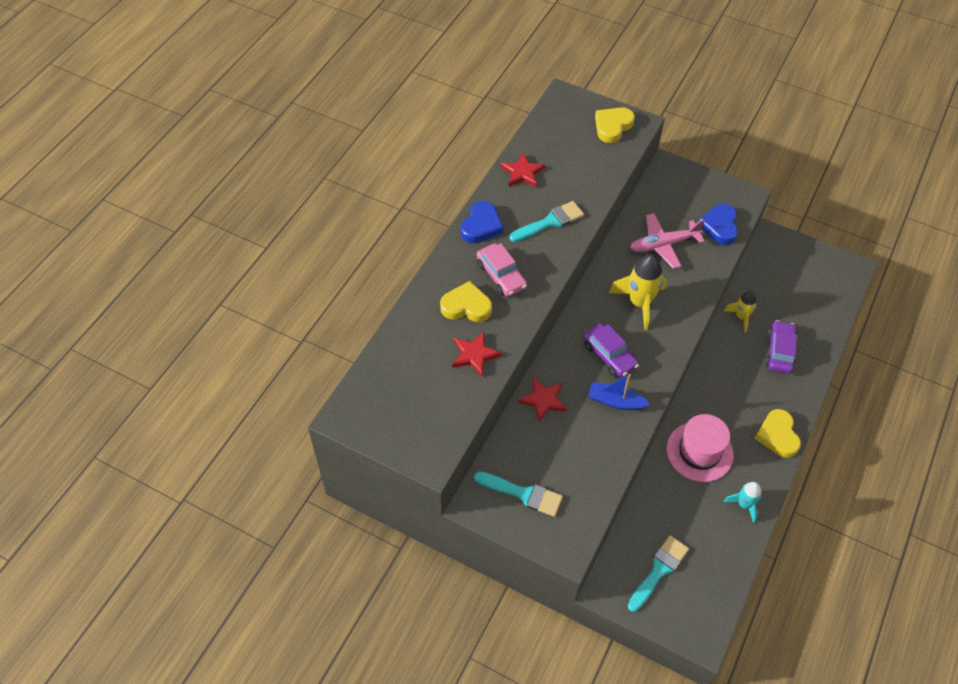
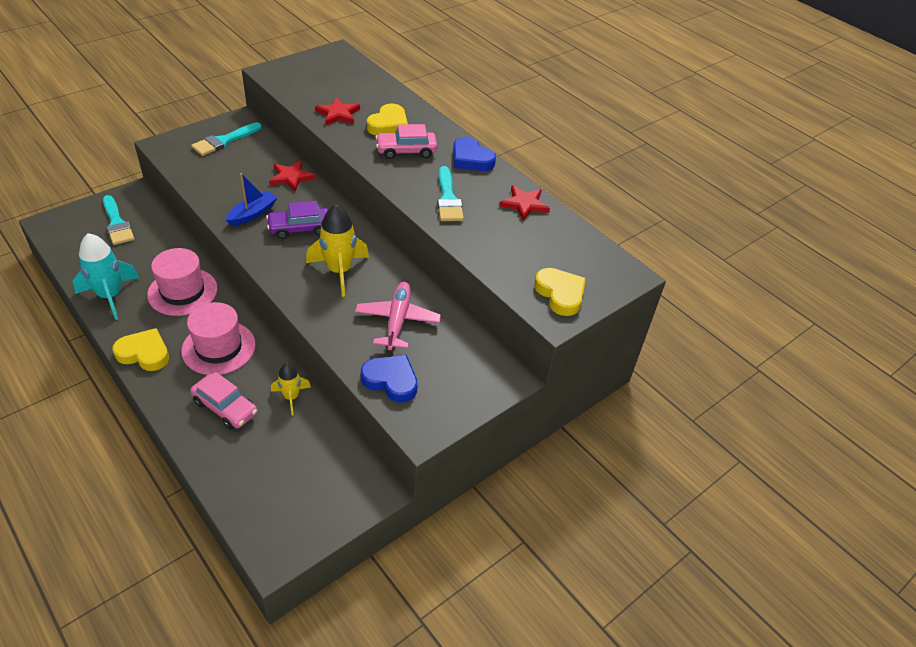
camera: 110 degrees right, 10 degrees down
turquoise rocket [724,482,762,523] -> turquoise rocket [73,233,139,320], size x1.71
purple car [765,320,798,374] -> pink car [190,372,257,429]
none -> pink hat [181,302,256,375]

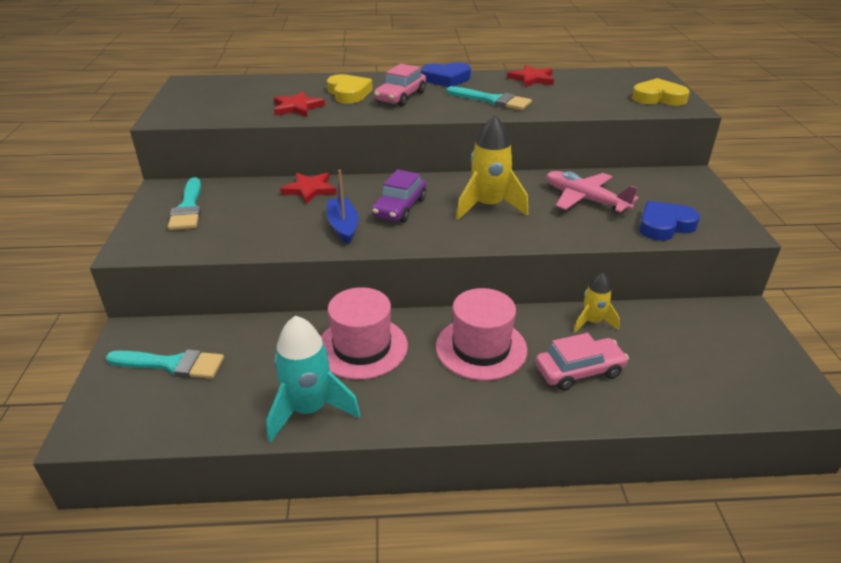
camera: 50 degrees left, 10 degrees down
yellow heart [113,328,169,371] -> none

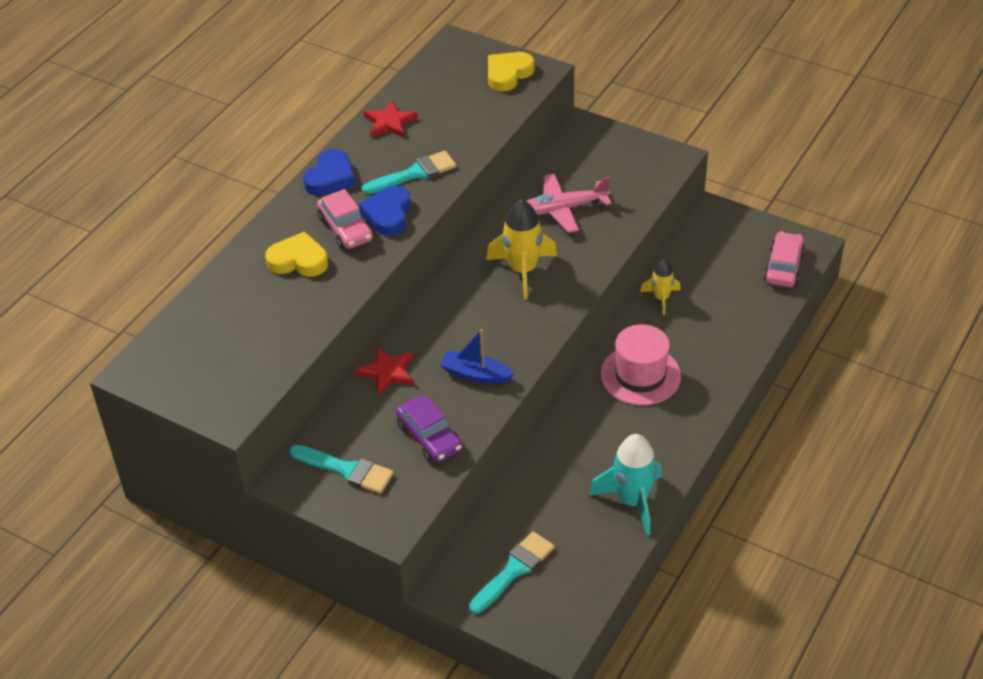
camera: 55 degrees left, 10 degrees up
red star [274,91,325,117] -> none
pink hat [321,287,408,380] -> none
purple car [372,169,426,222] -> purple car moved to [396,395,462,462]
pink car [535,333,629,391] -> pink car moved to [764,231,805,287]
blue heart [639,201,700,241] -> blue heart moved to [359,186,411,236]

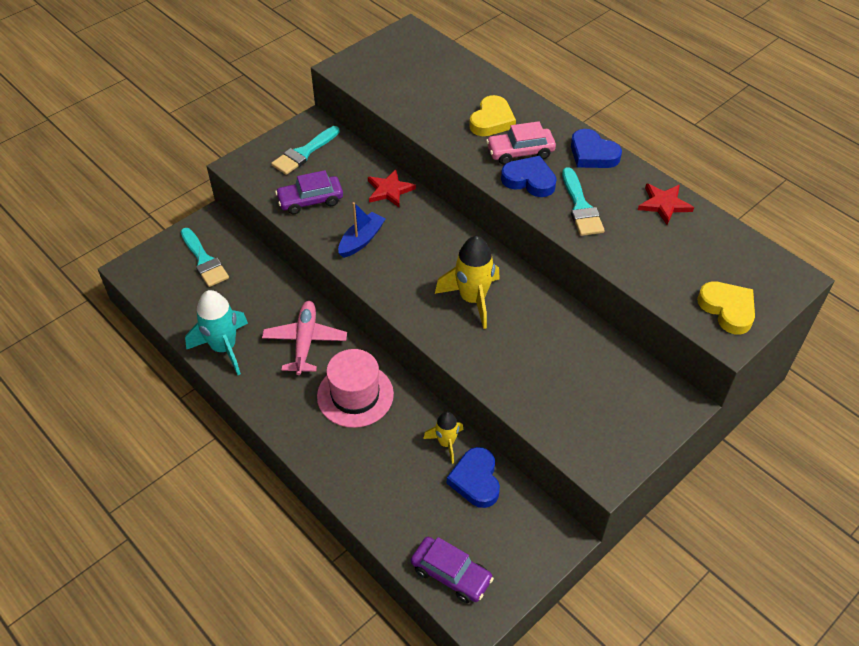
camera: 105 degrees right, 5 degrees up
pink plane [527,174,611,233] -> pink plane moved to [262,301,347,375]
pink car [764,231,805,287] -> purple car [411,537,494,603]
none -> blue heart [447,447,500,508]

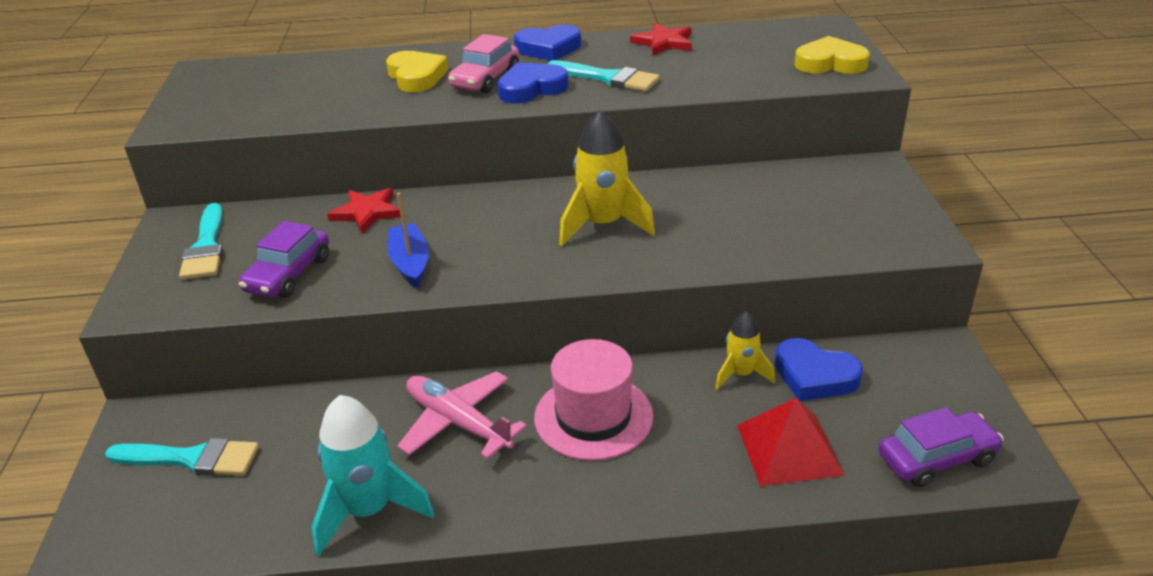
camera: 50 degrees left, 15 degrees down
none -> red pyramid [737,398,845,487]

